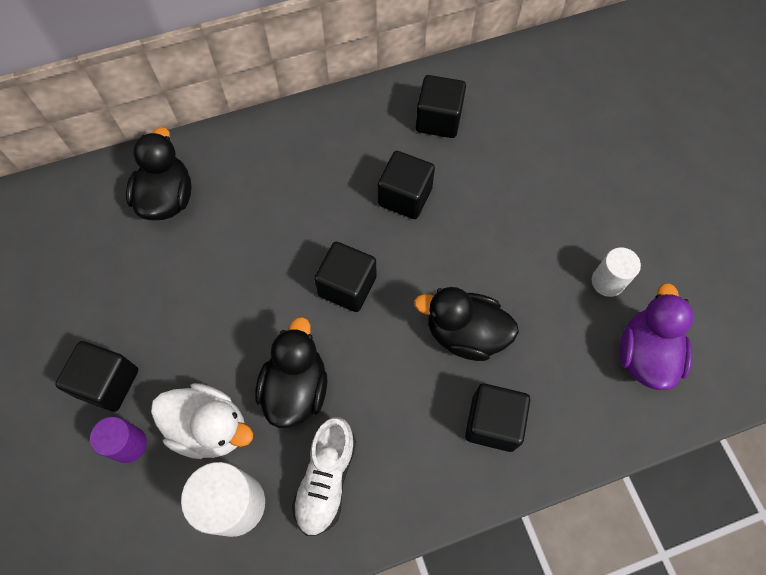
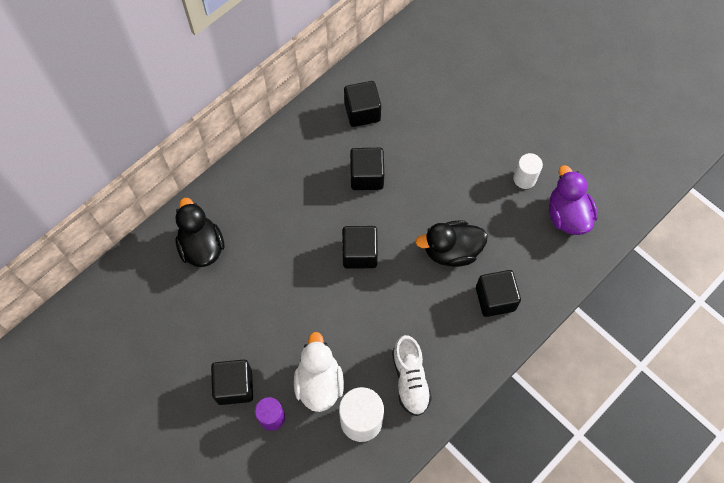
camera: 25 degrees left, 0 degrees up
white duck [151,383,253,459] -> white duck turned 90 degrees counterclockwise [294,332,344,412]
black duck [255,317,327,428] -> none

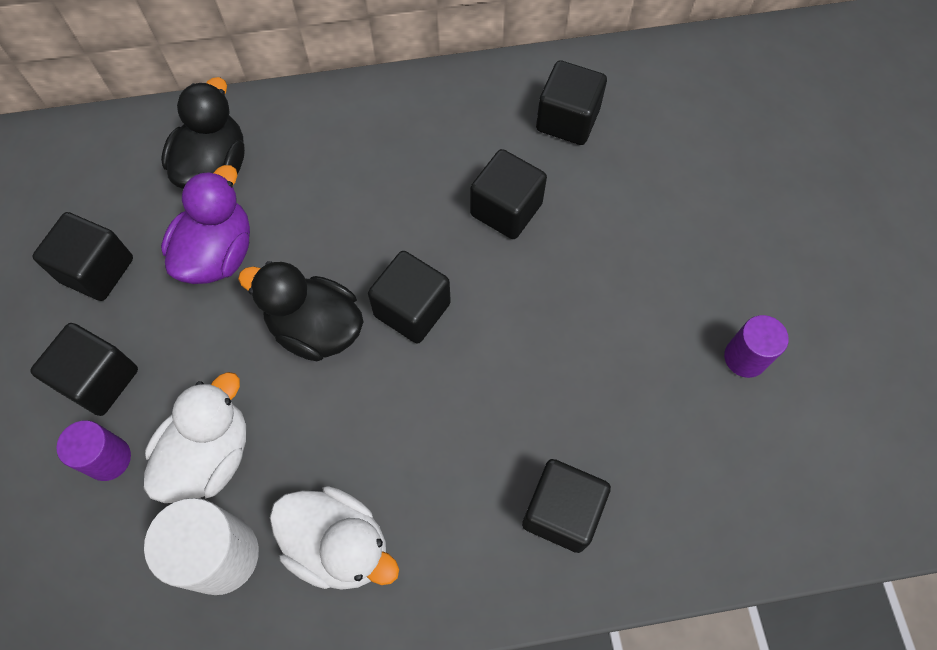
camera: 35 degrees right, 0 degrees up
white shoe [392,335,432,416] -> white duck [270,486,399,590]
black duck [415,220,488,267] -> black duck moved to [238,261,363,361]
white cylinder [513,153,543,189] -> purple cylinder [724,315,789,378]
purple duck [549,165,598,235] -> purple duck moved to [161,165,250,284]
none -> black cube [32,212,133,301]

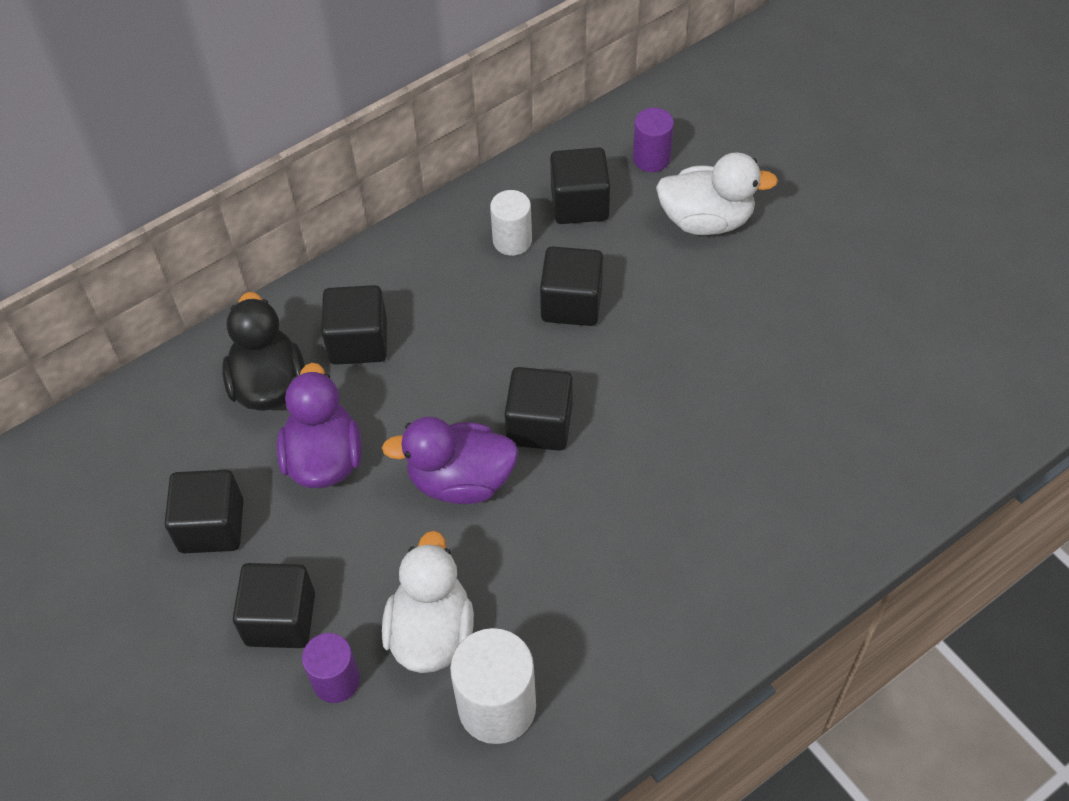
camera: 25 degrees left, 10 degrees down
black duck [238,261,363,361] -> purple duck [382,416,519,504]
white duck [270,486,399,590] -> white duck moved to [656,152,778,235]
black cube [522,459,611,553] -> black cube moved to [321,285,387,365]
purple cylinder [724,315,789,378] -> purple cylinder moved to [633,108,674,172]
none -> white cylinder [490,190,532,256]

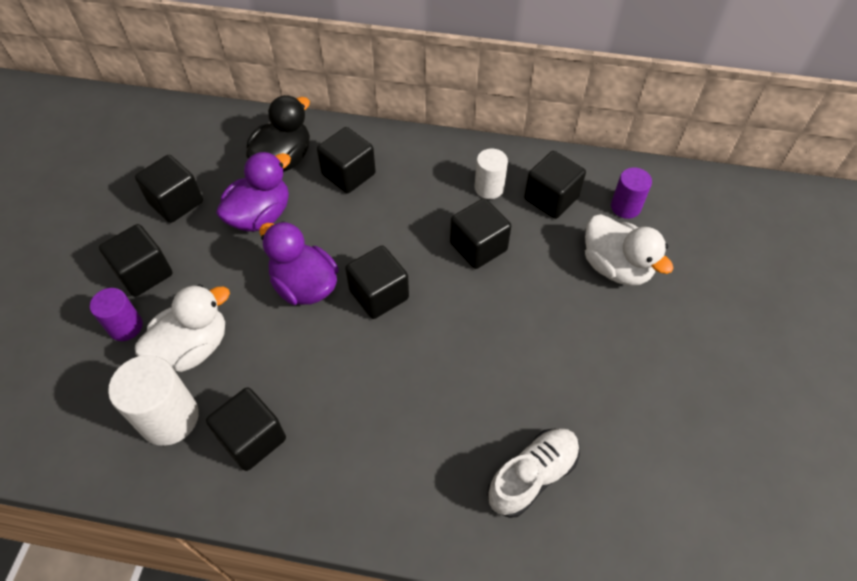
camera: 45 degrees right, 0 degrees up
none -> black cube [206,387,286,471]
none -> white shoe [487,428,580,518]

